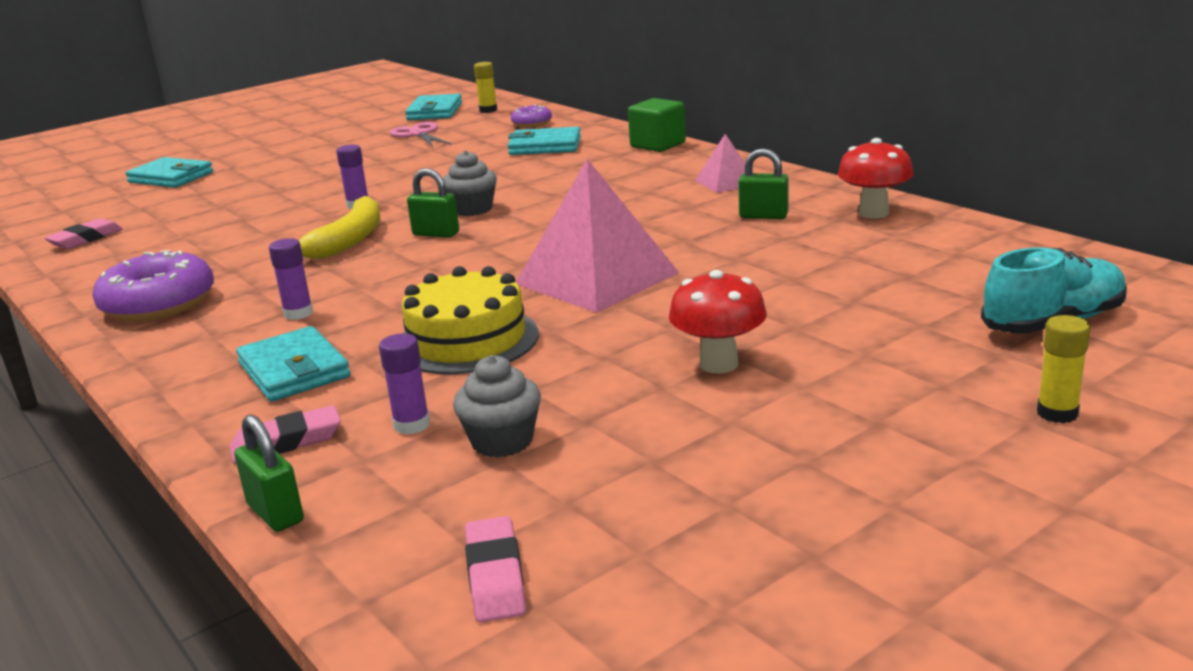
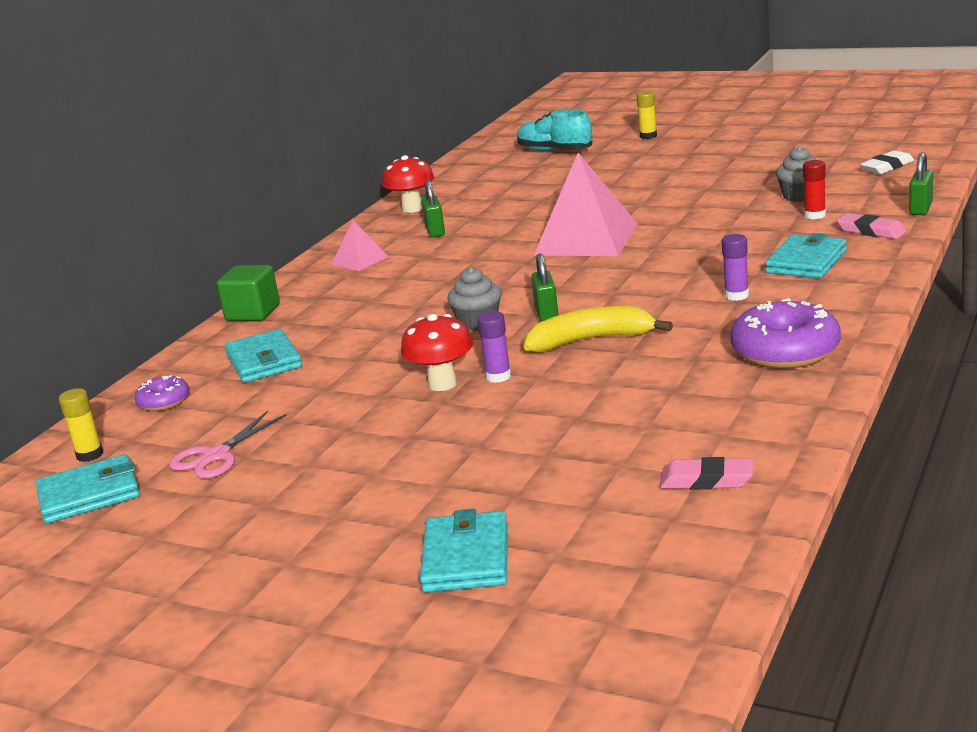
camera: 115 degrees left, 0 degrees up
purple glue stick [379,334,430,435] -> red glue stick [803,160,826,219]
yellow cake [402,266,539,374] -> none
pink eraser [465,516,526,623] -> white eraser [861,150,914,174]
red mushroom [669,270,767,373] -> red mushroom moved to [401,314,473,391]

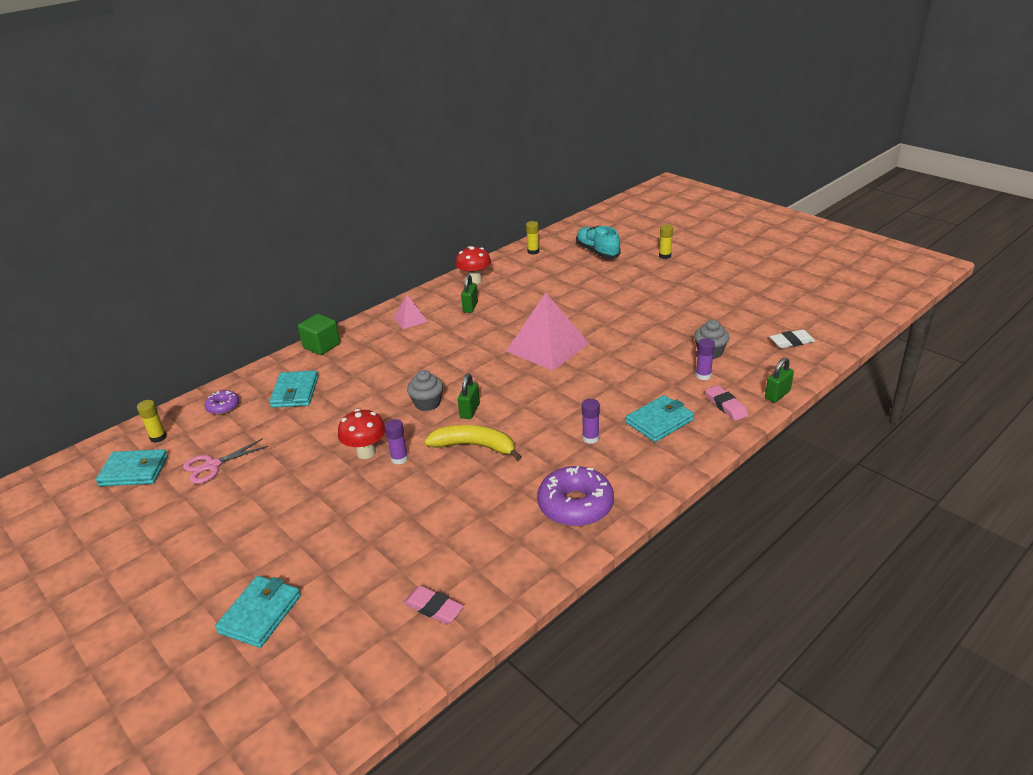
camera: 20 degrees right, 10 degrees up
red glue stick [803,160,826,219] -> purple glue stick [696,338,715,380]
none -> yellow glue stick [526,221,539,255]

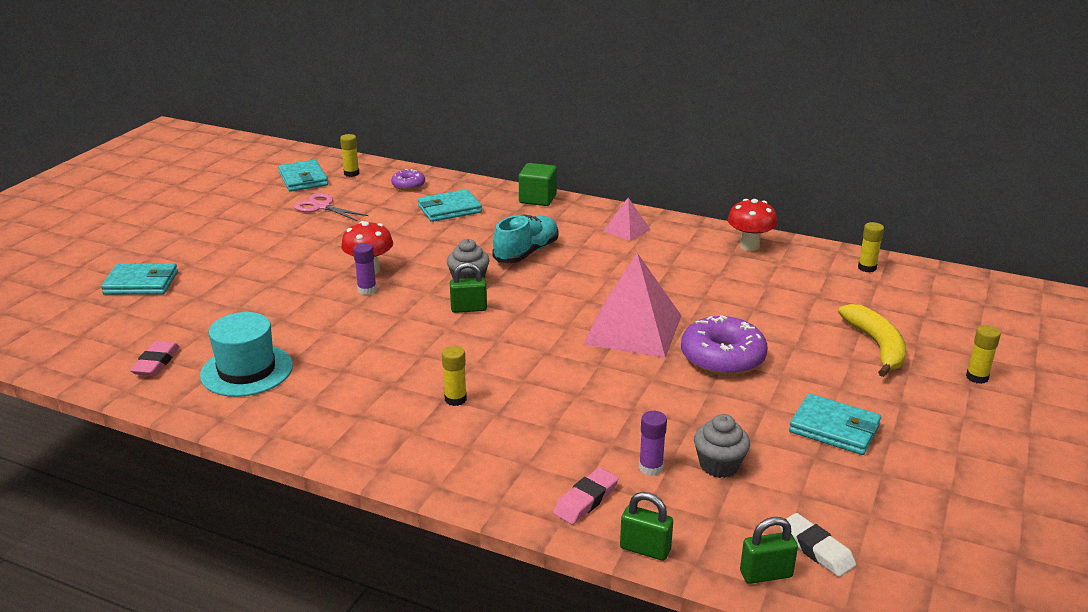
camera: 65 degrees right, 5 degrees down
yellow banana [424,425,521,461] -> yellow banana moved to [838,304,906,377]
green padlock [461,274,478,313] -> green padlock moved to [740,517,798,584]
purple donut [537,466,614,527] -> purple donut moved to [681,315,768,376]
turquoise shoe [576,226,621,259] -> turquoise shoe moved to [492,215,559,263]
purple glue stick [582,399,600,444] -> yellow glue stick [442,346,467,406]
turquoise wallet [626,395,694,442] -> turquoise wallet moved to [789,394,881,455]
none -> turquoise hat [200,312,293,397]

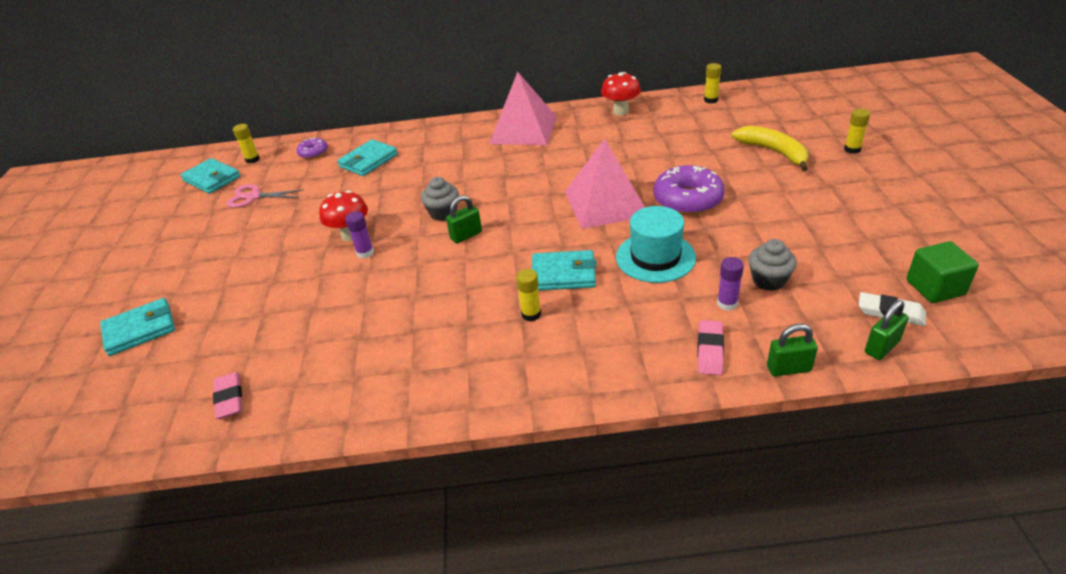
camera: 25 degrees left, 10 degrees up
turquoise hat [200,312,293,397] -> turquoise hat moved to [616,206,696,283]
turquoise shoe [492,215,559,263] -> none
green cube [519,163,557,206] -> green cube moved to [907,241,979,303]
pink pyramid [603,198,651,241] -> pink pyramid [489,72,557,145], size x2.04
turquoise wallet [789,394,881,455] -> turquoise wallet moved to [532,250,597,290]

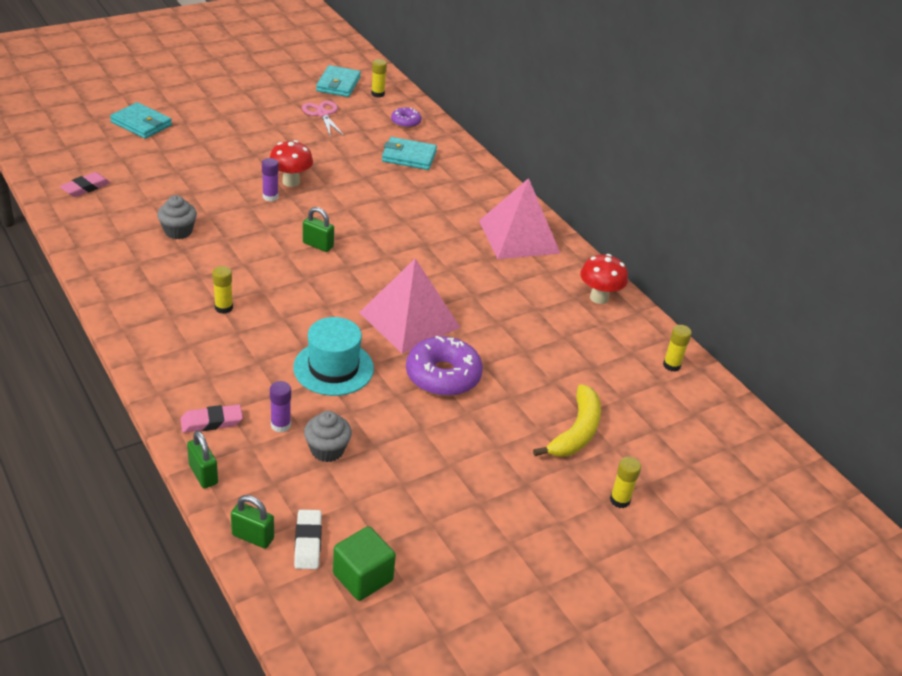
camera: 55 degrees right, 0 degrees up
grey cupcake [421,177,459,221] -> grey cupcake moved to [157,195,197,239]
turquoise wallet [532,250,597,290] -> none

